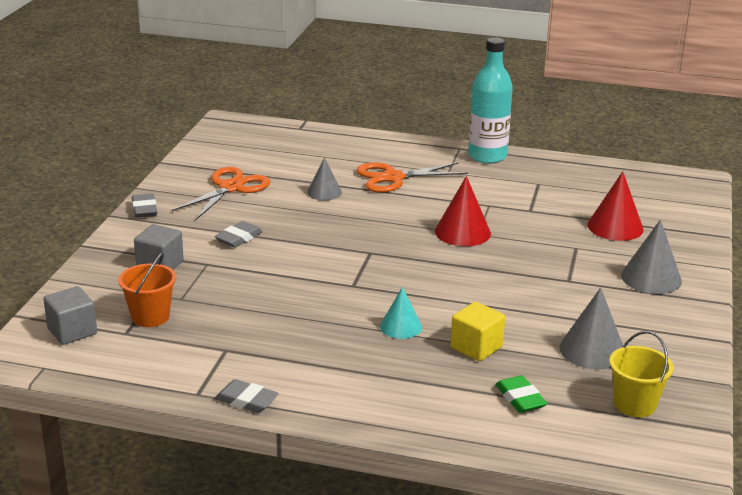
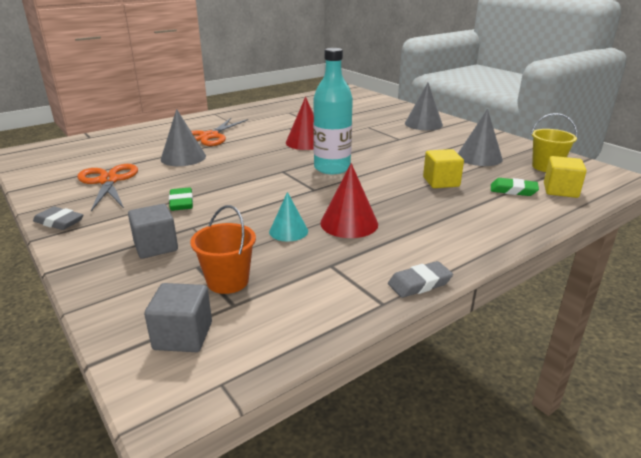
camera: 50 degrees left, 0 degrees up
grey eraser [215,221,263,248] -> green eraser [169,187,193,211]
grey cone [307,157,342,200] -> grey cone [161,109,206,166], size x1.52
turquoise cone [380,287,422,339] -> turquoise cone moved to [269,192,308,242]
turquoise bottle [468,37,513,164] -> turquoise bottle moved to [313,48,353,174]
red cone [588,171,644,241] -> red cone moved to [320,163,378,238]
none -> yellow cube [544,156,587,198]

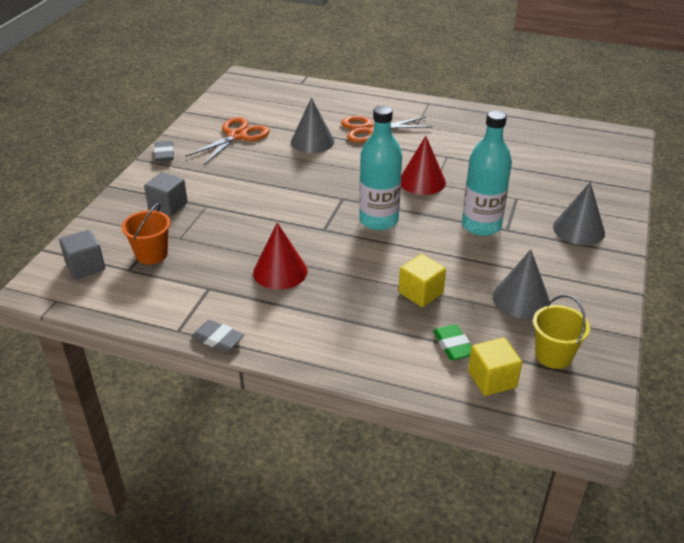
camera: 55 degrees right, 10 degrees up
green eraser [169,187,193,211] -> none
turquoise cone [269,192,308,242] -> none
none -> turquoise bottle [462,110,512,236]

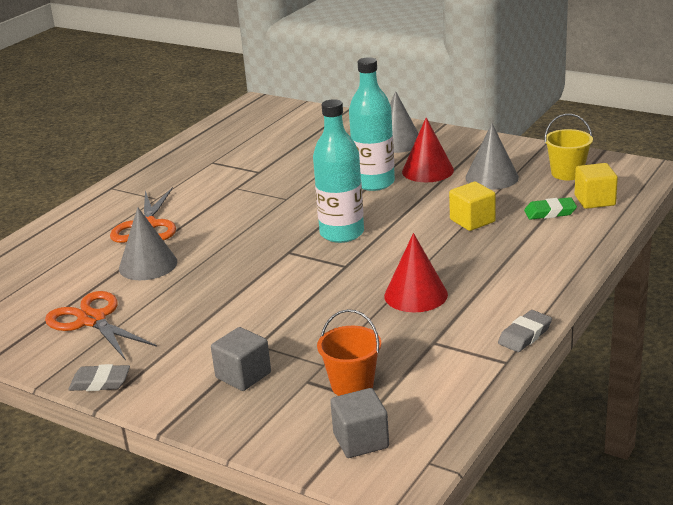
camera: 75 degrees left, 10 degrees down
red cone [401,136,446,195] -> red cone moved to [402,117,454,182]

